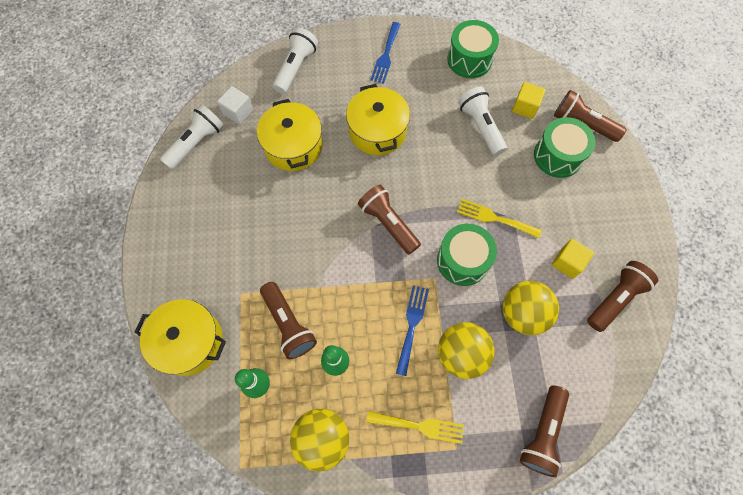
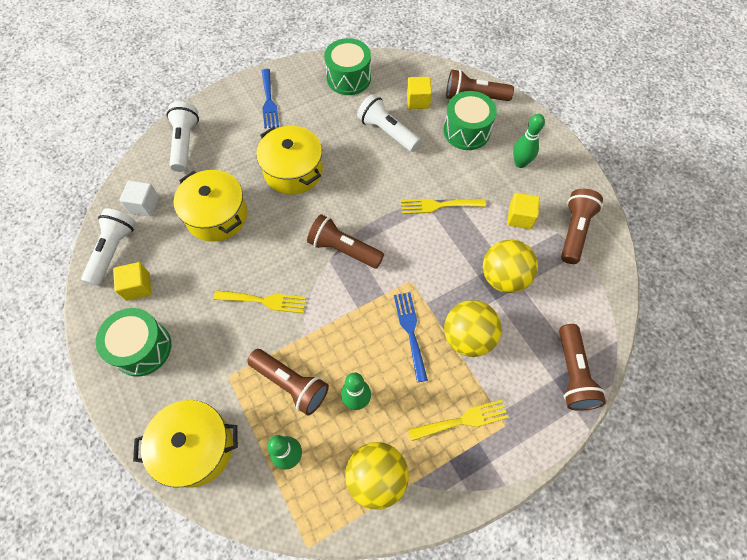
camera: 25 degrees left, 5 degrees down
green drum [437,224,497,286] -> green drum moved to [96,308,171,376]
none -> yellow cube [113,262,152,301]
none -> yellow fork [213,290,306,313]
none -> green bowling pin [513,114,545,168]

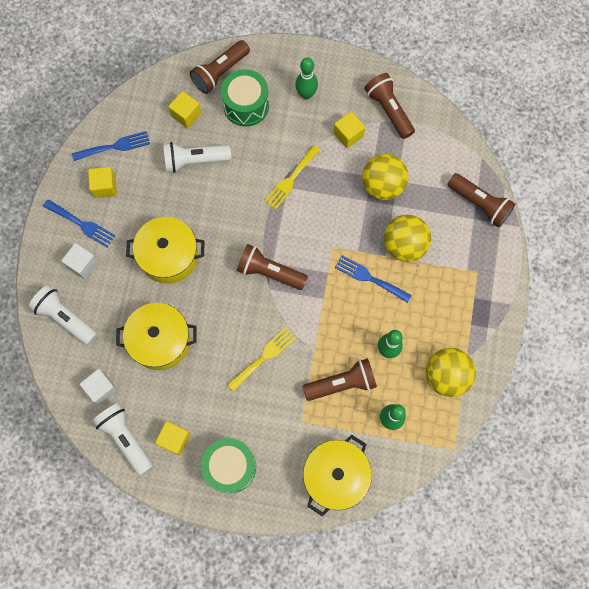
camera: 50 degrees left, 10 degrees up
brown flashlight [307,214,384,269] -> brown flashlight turned 45 degrees clockwise [237,244,308,290]
green drum [324,38,371,95] -> blue fork [72,131,150,161]
yellow fork [408,400,509,441] -> none
none -> white cube [61,243,98,279]
none -> yellow cube [88,167,117,198]

